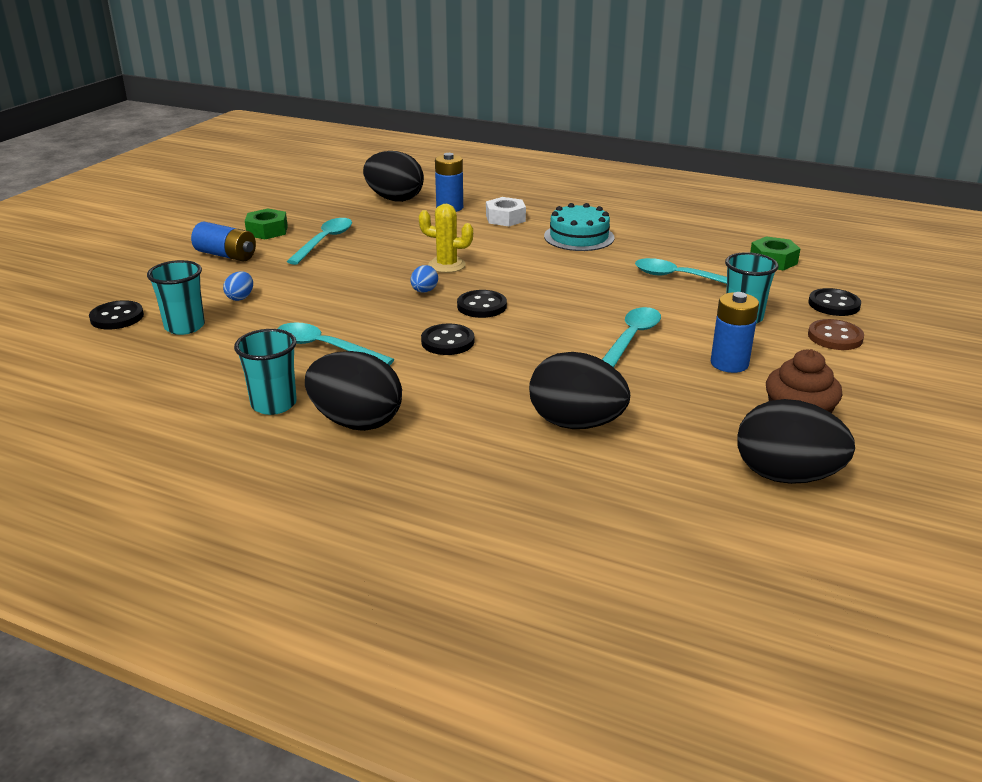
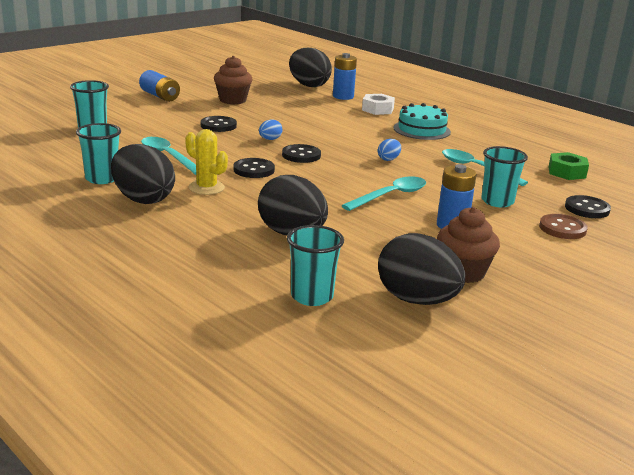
camera: 20 degrees right, 5 degrees down
black button [89,300,144,329] -> black button moved to [201,116,237,132]
blue egg [223,271,253,301] -> blue egg moved to [378,139,401,161]
green nut [245,209,288,239] -> none
turquoise spoon [286,218,352,265] -> brown cupcake [214,56,253,104]
yellow cactus [419,204,473,273] -> yellow cactus moved to [185,129,228,195]
none -> turquoise cup [287,225,344,306]

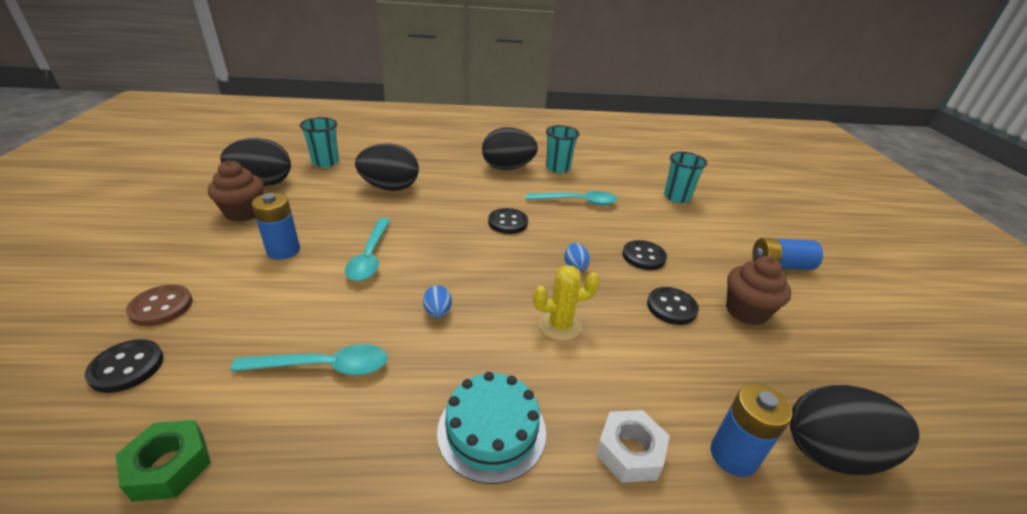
camera: 130 degrees right, 10 degrees up
yellow cactus [185,129,228,195] -> yellow cactus moved to [533,265,600,341]
black button [282,144,321,163] -> black button moved to [647,287,699,325]
turquoise cup [481,146,528,207] -> none

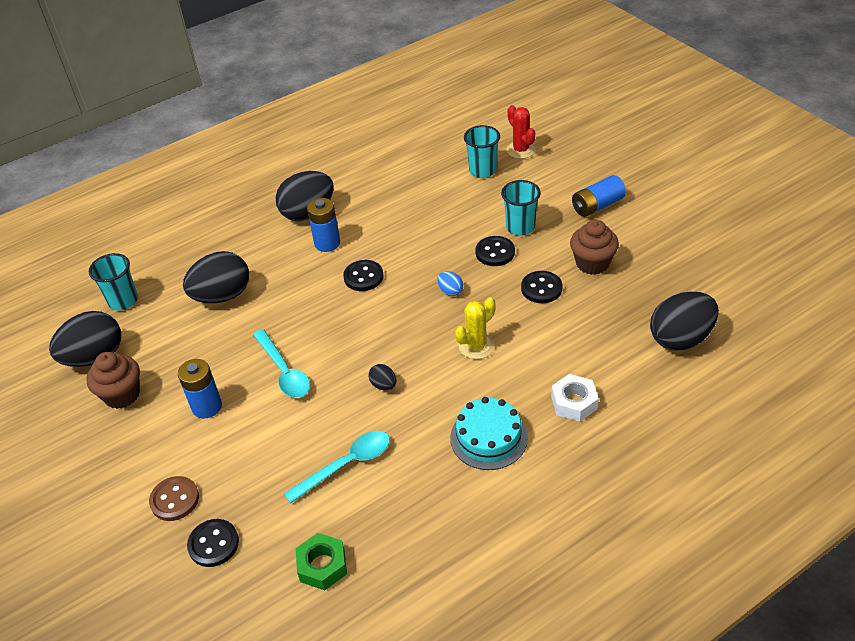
camera: 25 degrees left, 10 degrees up
blue egg [423,285,452,318] -> black egg [368,364,396,390]
turquoise spoon [526,191,617,205] -> none
turquoise cup [546,125,580,173] -> turquoise cup moved to [501,180,541,236]
blue battery [711,384,792,477] -> blue battery moved to [307,198,340,252]
none -> red cactus [507,105,536,159]

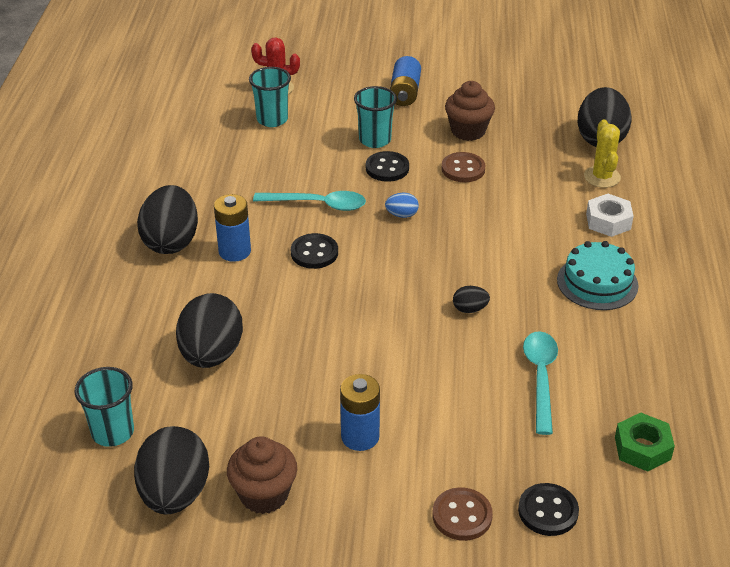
camera: 55 degrees left, 5 degrees down
turquoise spoon [253,329,310,398] -> turquoise spoon moved to [253,191,366,211]
yellow cactus [455,297,496,359] -> yellow cactus moved to [584,119,621,188]
black button [521,271,562,303] -> brown button [441,152,485,182]

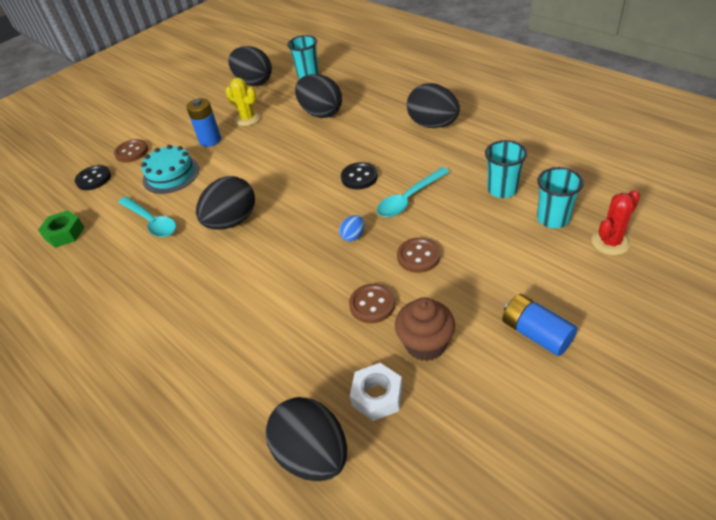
camera: 135 degrees right, 5 degrees up
blue battery [214,194,251,262] -> none
brown cupcake [227,436,297,514] -> none
turquoise cup [354,86,397,148] -> turquoise cup moved to [485,140,527,198]
black button [366,151,409,182] -> brown button [397,238,440,273]
black egg [453,286,490,313] -> black egg [196,176,255,230], size x2.25
turquoise cake [557,241,639,310] -> turquoise cake moved to [141,145,199,194]
yellow cactus [584,119,621,188] -> yellow cactus moved to [225,78,261,126]
white nut [586,194,634,237] -> white nut moved to [350,363,403,421]

